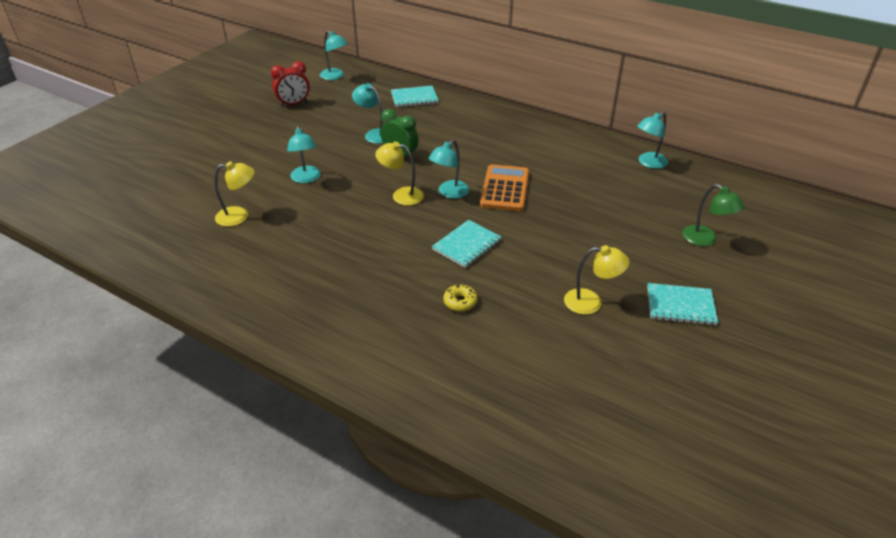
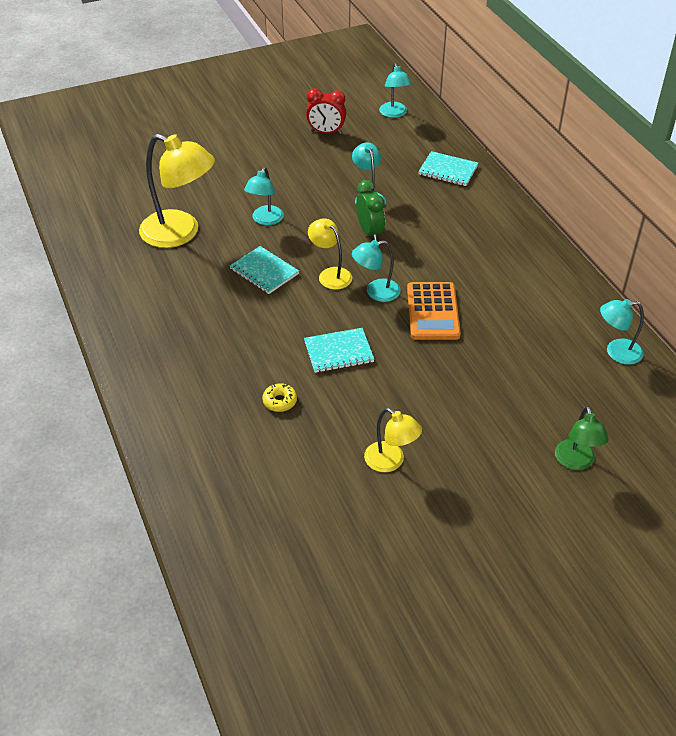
camera: 35 degrees right, 5 degrees up
yellow lamp [214,161,255,227] -> yellow lamp [139,134,215,248], size x1.85
orange calculator [480,164,529,211] -> orange calculator turned 135 degrees clockwise [407,282,461,340]
turquoise notebook [647,283,718,326] -> turquoise notebook moved to [230,246,299,294]

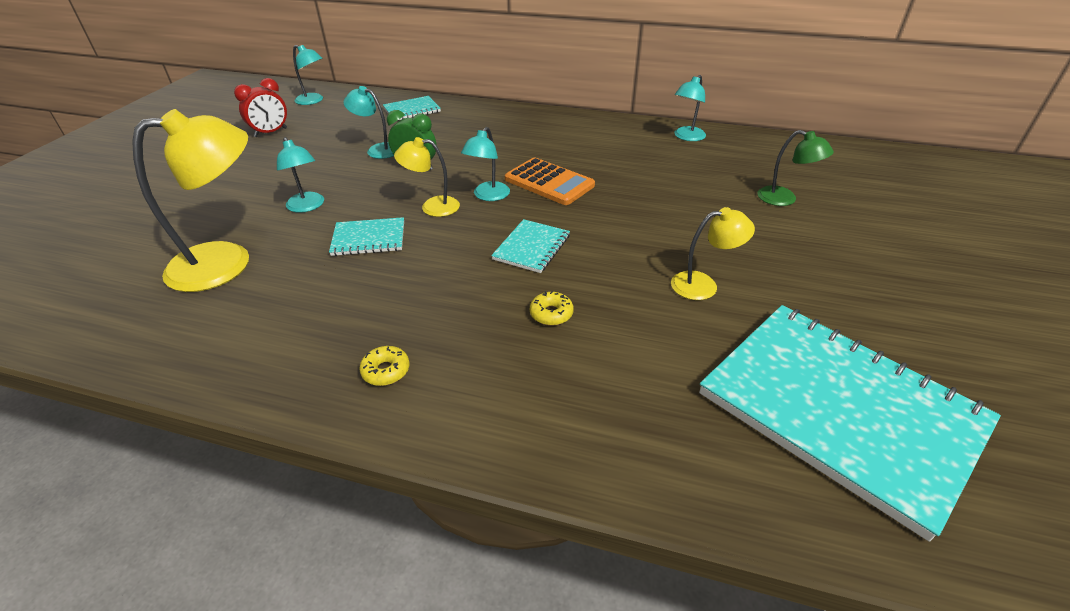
camera: 50 degrees left, 5 degrees down
none -> yellow donut [359,346,410,386]
none -> turquoise notebook [699,305,1001,541]

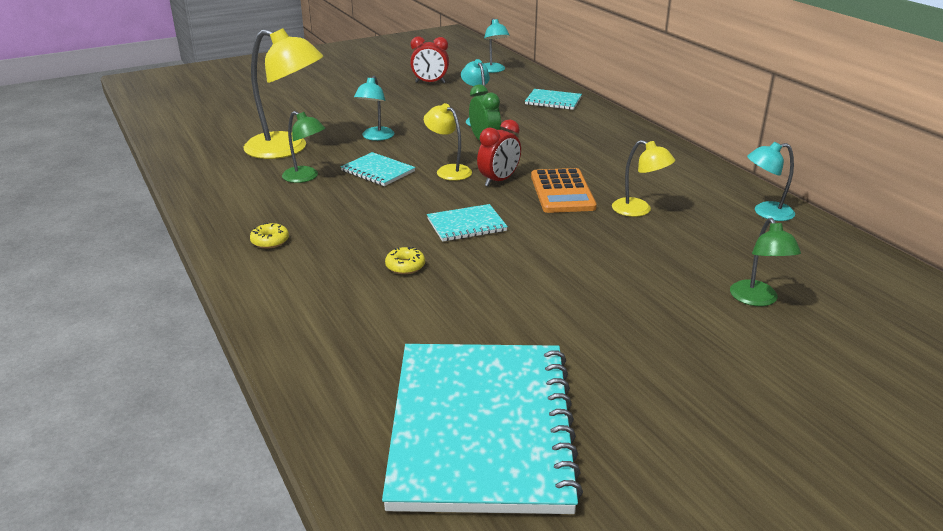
camera: 45 degrees right, 10 degrees down
turquoise lamp [461,127,510,201] -> red clock [477,119,521,186]
yellow lamp [671,207,755,300] -> yellow lamp moved to [612,140,675,217]
none -> green lamp [282,111,326,183]

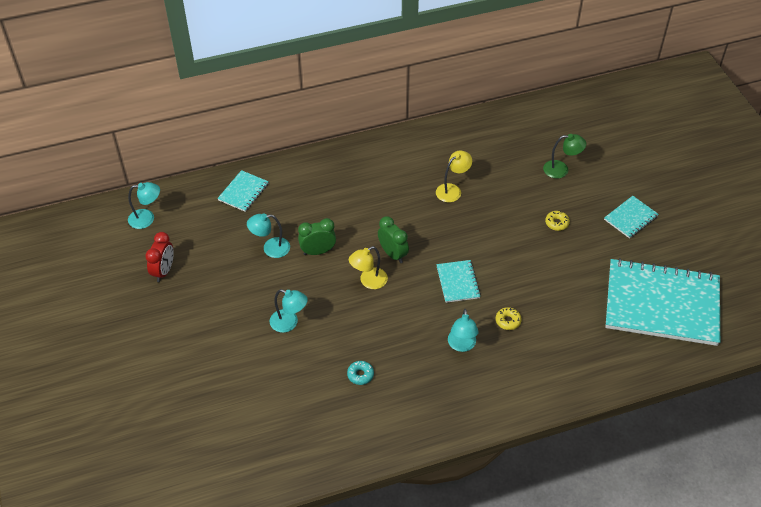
camera: 80 degrees left, 20 degrees up
yellow lamp [243,28,323,159] -> none
yellow donut [250,223,289,248] -> yellow donut moved to [545,211,570,231]
green lamp [282,111,326,183] -> turquoise donut [347,361,374,385]
turquoise notebook [341,152,416,186] -> turquoise notebook moved to [604,196,659,239]
red clock [477,119,521,186] -> green clock [378,216,409,263]
orange calculator [531,168,597,213] -> none
turquoise lamp [747,142,795,221] -> turquoise lamp moved to [448,309,479,352]

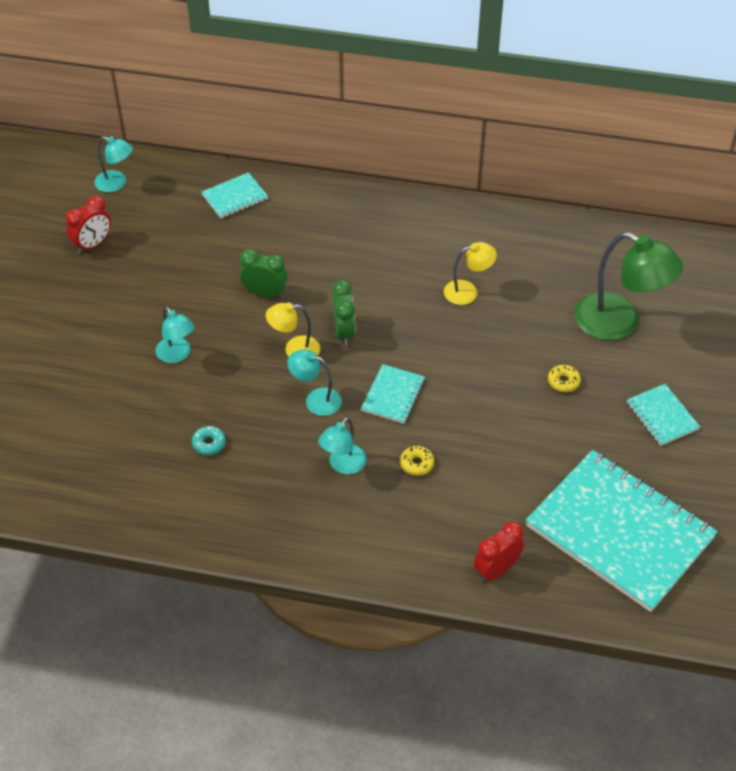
camera: 30 degrees right, 0 degrees up
turquoise lamp [247,213,290,258] -> turquoise lamp moved to [287,349,342,416]
green lamp [543,134,586,179] -> green lamp [575,232,683,341], size x1.85
turquoise notebook [604,196,659,239] -> turquoise notebook turned 75 degrees clockwise [627,384,700,446]
none -> red clock [474,521,524,583]

